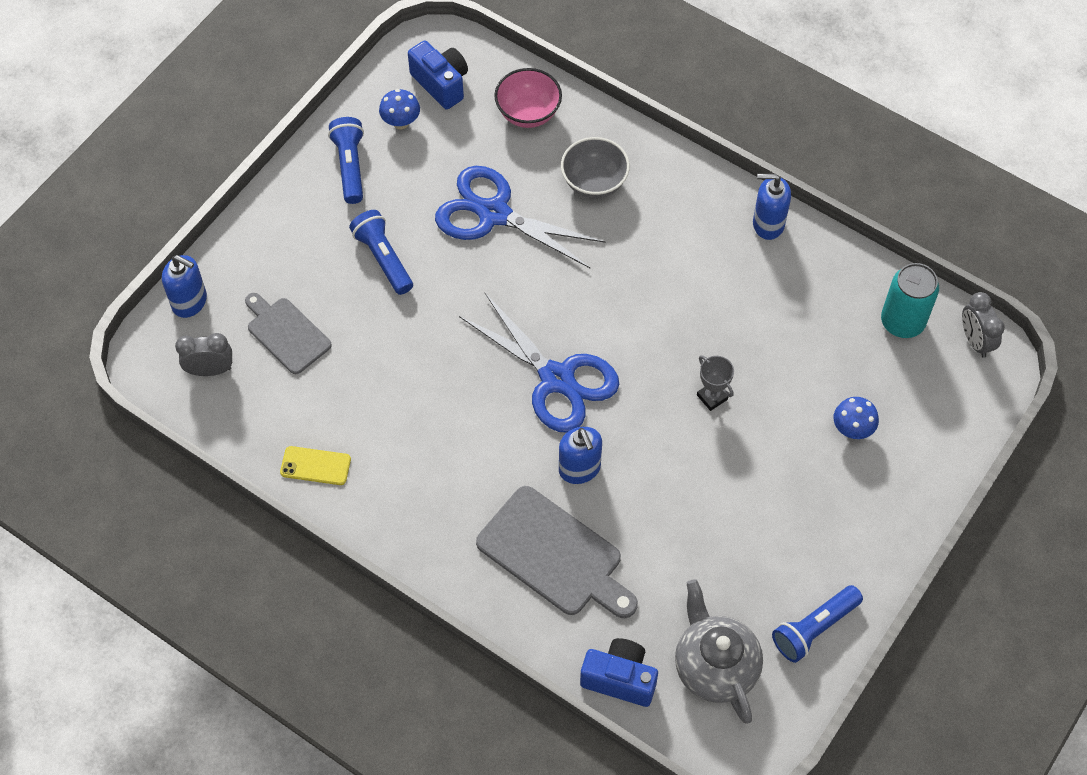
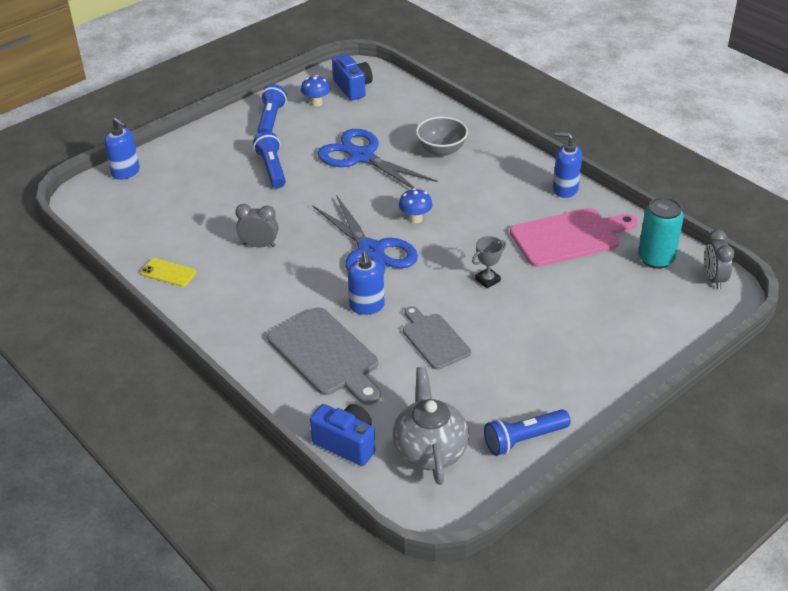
camera: 15 degrees right, 20 degrees down
grey clock [175,333,232,376] -> grey clock moved to [235,204,278,247]
grey cutting board [245,293,332,374] -> grey cutting board moved to [403,306,471,370]
pink bowl [494,68,562,128] -> none
grey trophy [697,355,734,411] -> grey trophy turned 75 degrees clockwise [472,236,506,289]
blue mushroom [834,397,879,439] -> blue mushroom moved to [399,188,433,223]
none -> pink cutting board [510,208,638,267]

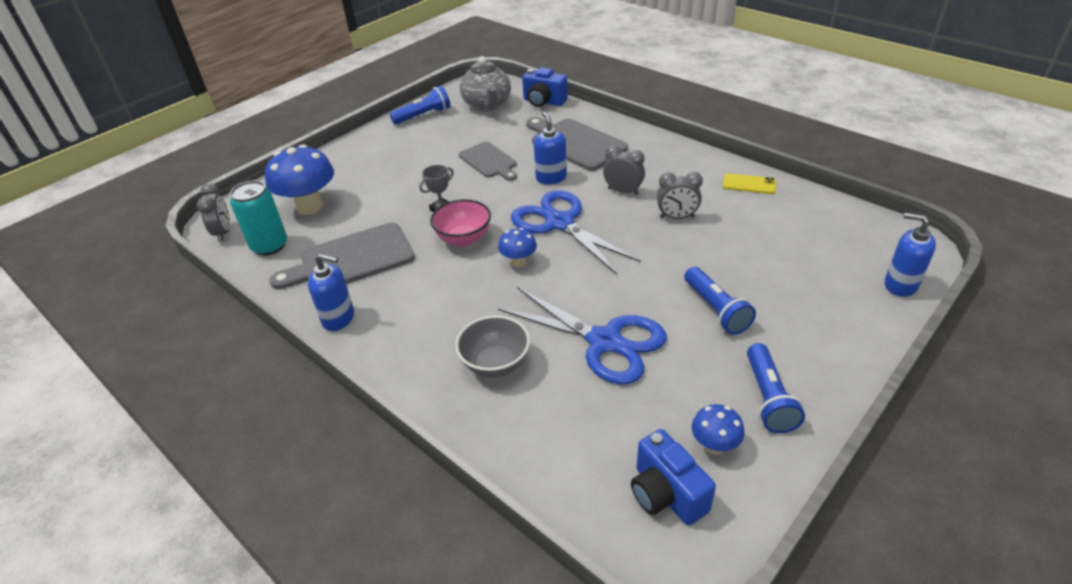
camera: 175 degrees right, 0 degrees up
pink cutting board [510,208,638,267] -> grey cutting board [269,222,415,289]
none -> blue mushroom [265,144,334,215]
none -> pink bowl [430,199,491,247]
none -> grey clock [603,145,645,195]

